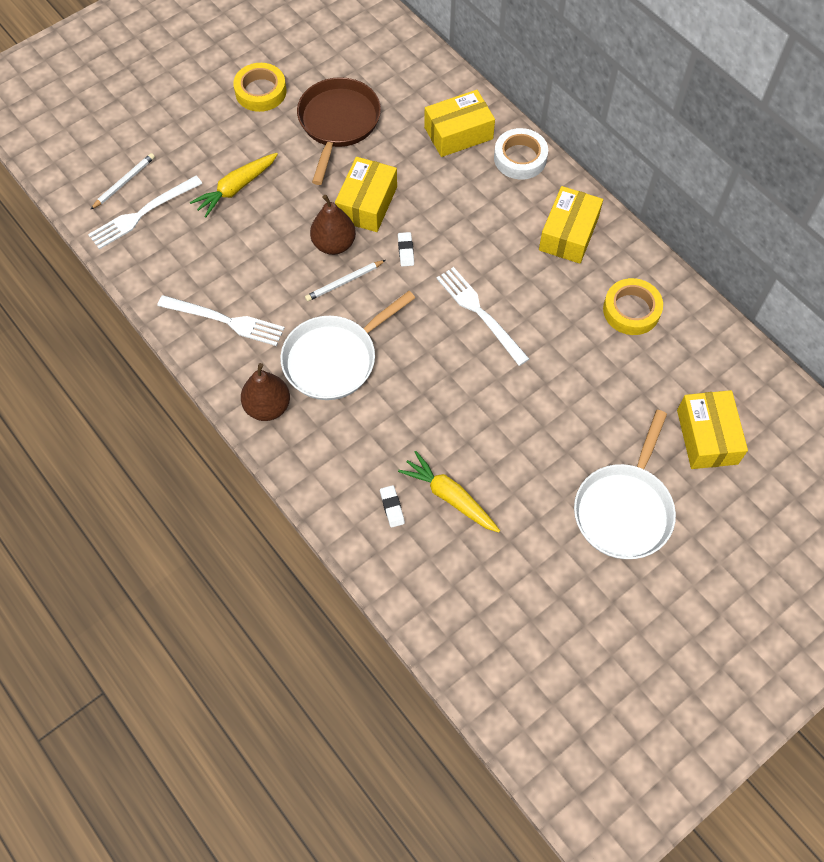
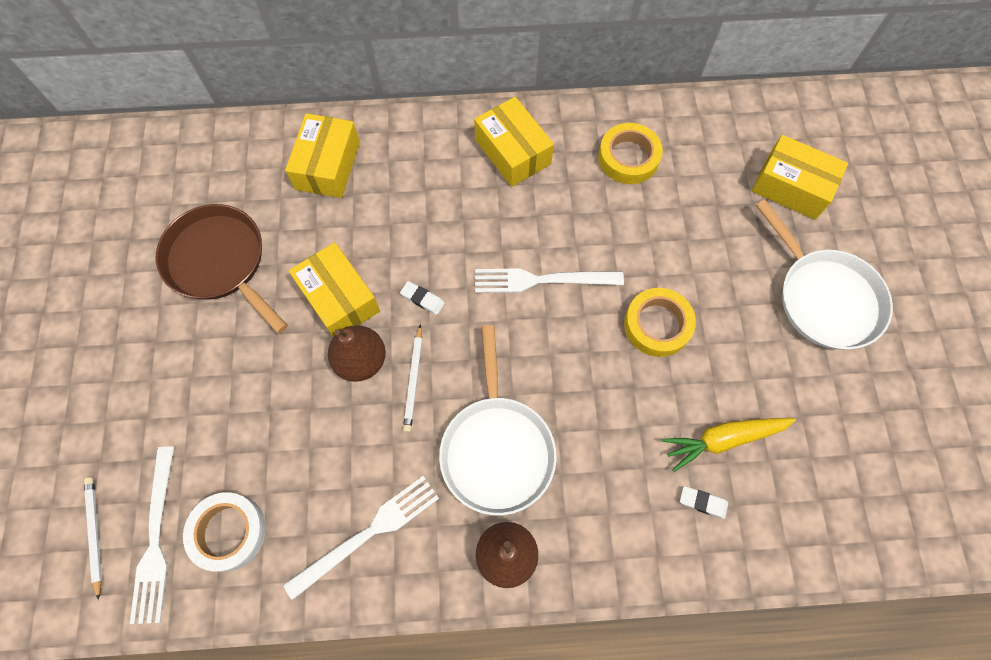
camera: 55 degrees left, 5 degrees up
yellow carrot [190,153,278,218] -> none
yellow tape [233,63,286,112] -> yellow tape moved to [624,288,696,357]
white tape [494,128,548,180] -> white tape moved to [183,492,266,572]

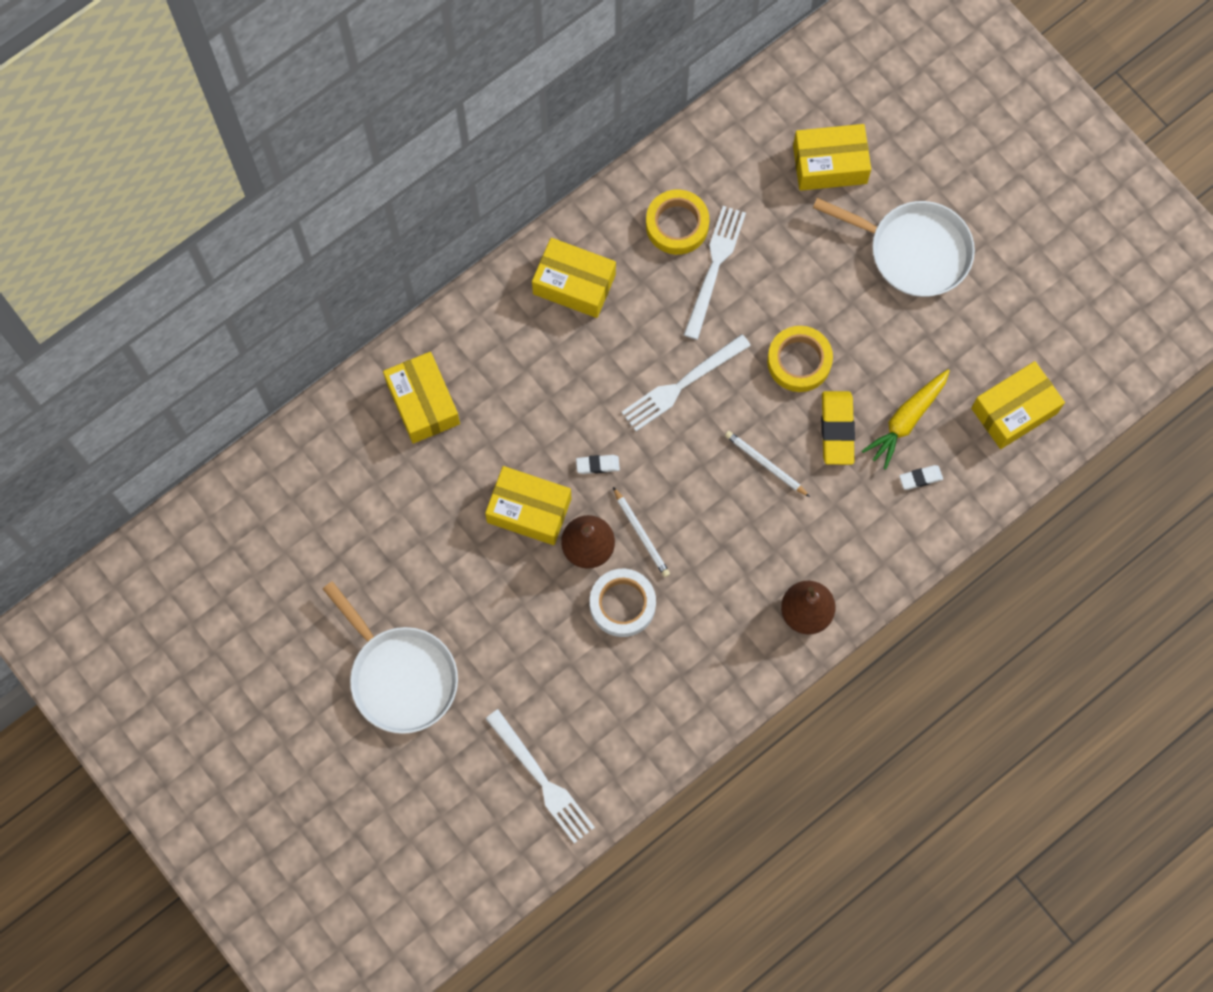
camera: 35 degrees left, 5 degrees up
white pencil [84,477,102,600] -> white pencil moved to [725,431,810,497]
brown pan [156,204,288,334] -> none
white tape [183,492,266,572] -> white tape moved to [590,569,656,637]
white fork [283,476,439,600] -> white fork moved to [684,206,746,340]
white pan [439,325,557,516] -> white pan moved to [323,581,458,734]
none -> yellow eraser [821,391,855,465]
none -> yellow box [971,361,1065,449]

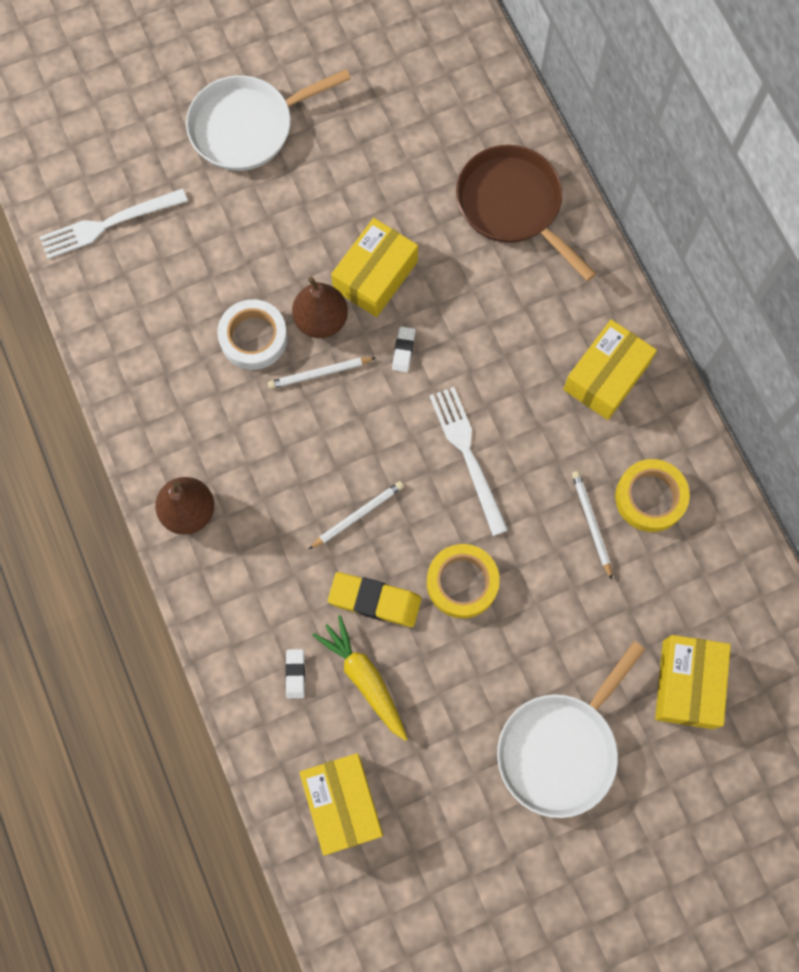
camera: 105 degrees right, 0 degrees up
yellow box [383,352,460,444] -> brown pan [456,145,596,281]
white fork [684,206,746,340] -> white pencil [572,471,612,580]

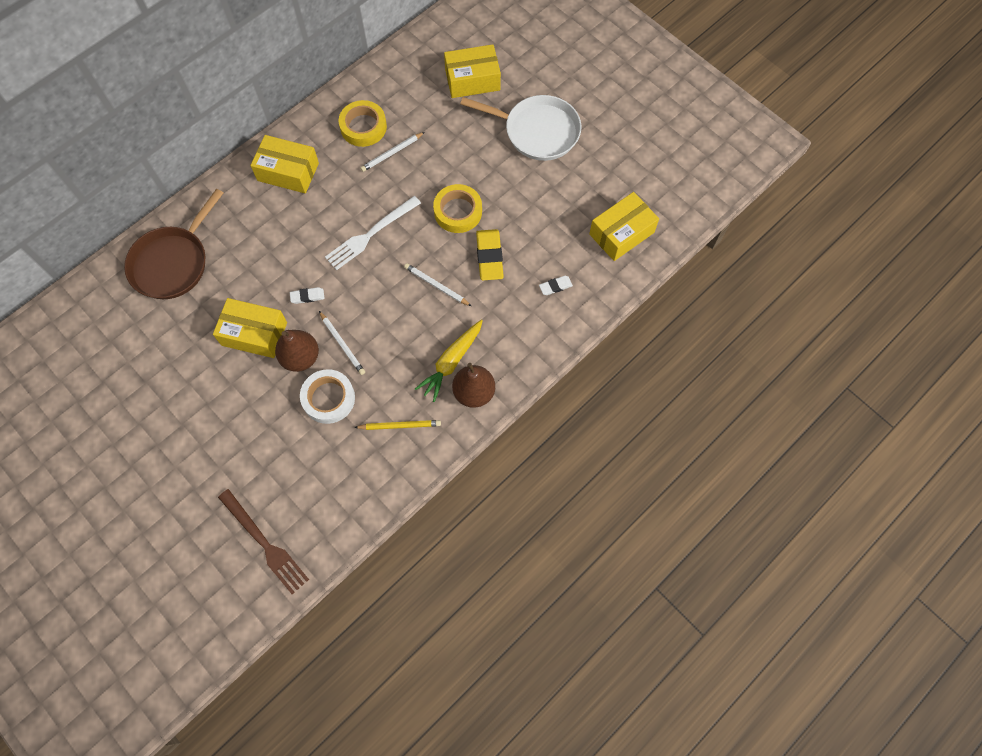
camera: 110 degrees left, 5 degrees down
white fork [40,188,188,259] -> brown fork [218,489,309,594]
white pan [186,69,351,171] -> none
yellow carrot [313,615,408,741] -> yellow carrot moved to [415,320,483,402]
none -> yellow pencil [354,420,441,430]

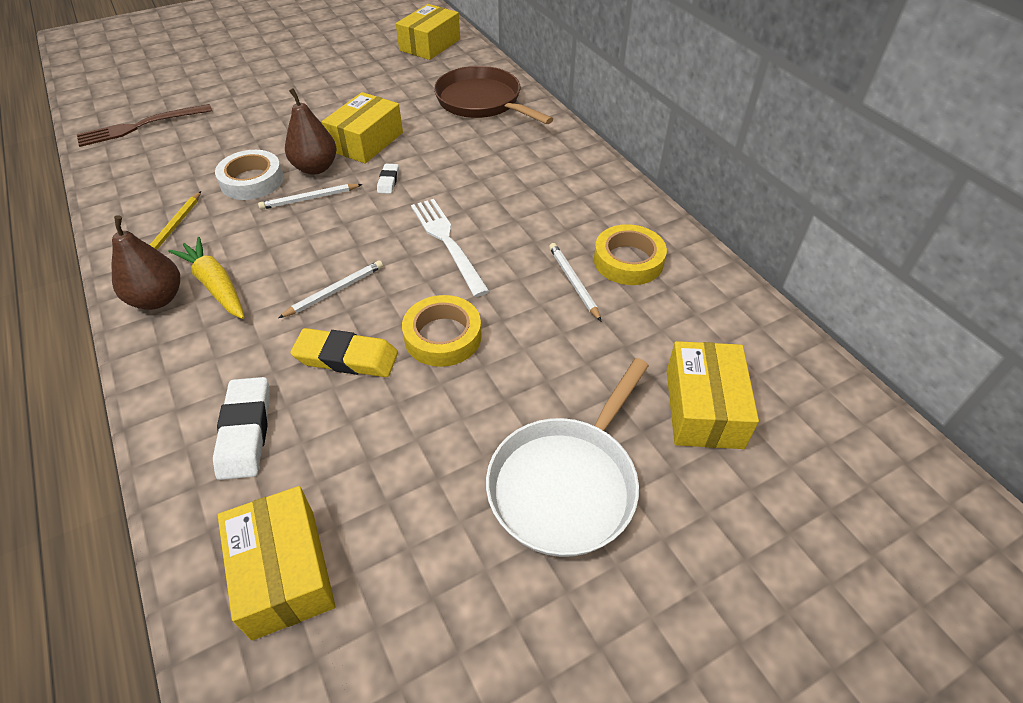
camera: 105 degrees right, 20 degrees down
yellow box [250,135,319,193] -> yellow box moved to [396,4,460,60]
white eraser [539,276,573,295] -> white eraser [213,377,270,480], size x1.88

